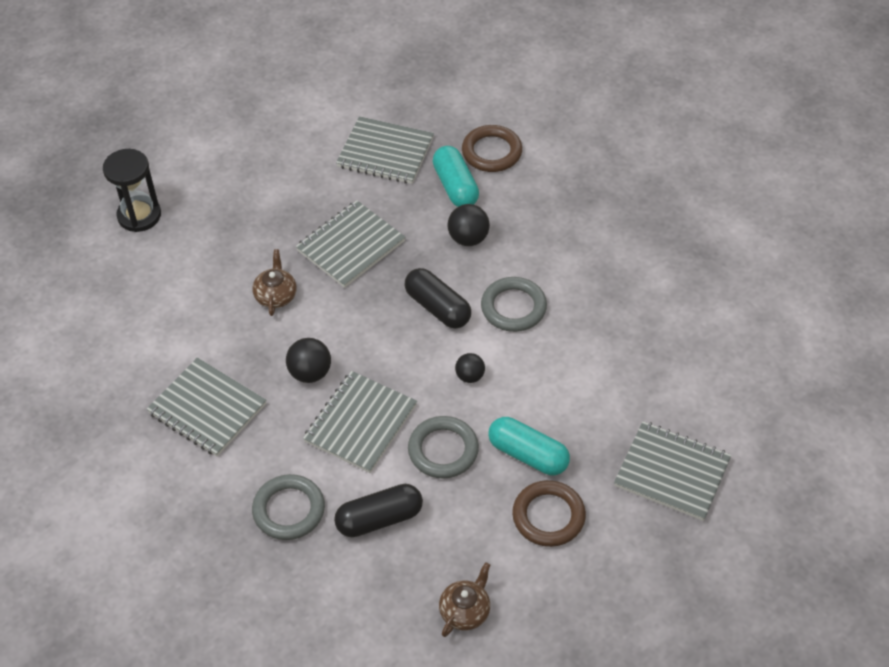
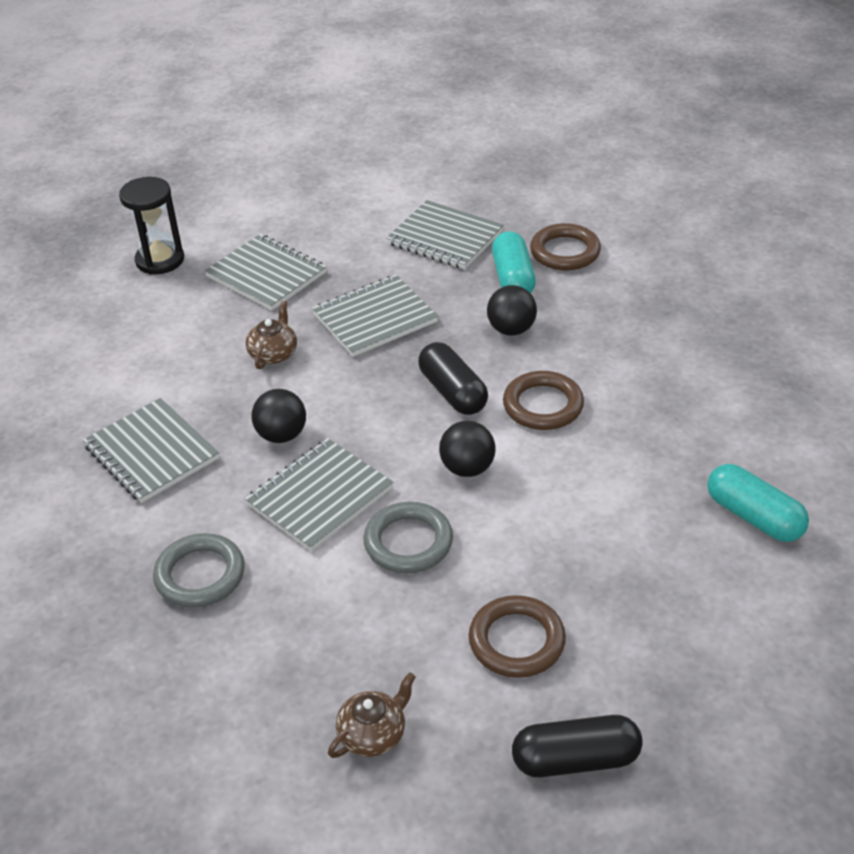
camera: 15 degrees right, 10 degrees down
black capsule [334,484,423,537] -> black capsule moved to [512,715,643,777]
black ball [455,353,485,383] -> black ball [439,421,495,477], size x1.51
grey ring [481,277,547,332] -> brown ring [503,371,584,430]
turquoise capsule [488,417,570,475] -> turquoise capsule moved to [707,464,809,542]
grey notebook [614,421,732,521] -> grey notebook moved to [204,234,326,310]

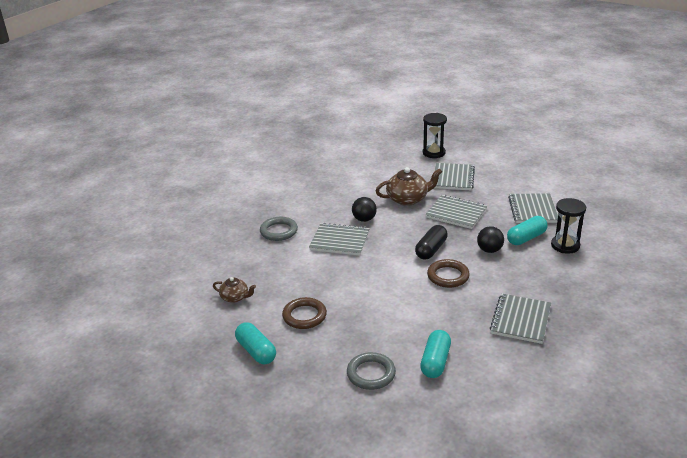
camera: 60 degrees right, 10 degrees down
grey notebook [83,398,219,503] -> grey notebook moved to [490,294,551,344]
brown teapot [246,301,297,369] -> brown teapot [376,167,442,206], size x1.71
grey ring [363,502,453,573] -> grey ring moved to [347,352,396,390]
black ball [439,421,495,477] -> none
black capsule [512,715,643,777] -> turquoise capsule [235,322,276,364]
brown ring [530,223,601,271] -> black hourglass [551,198,586,254]

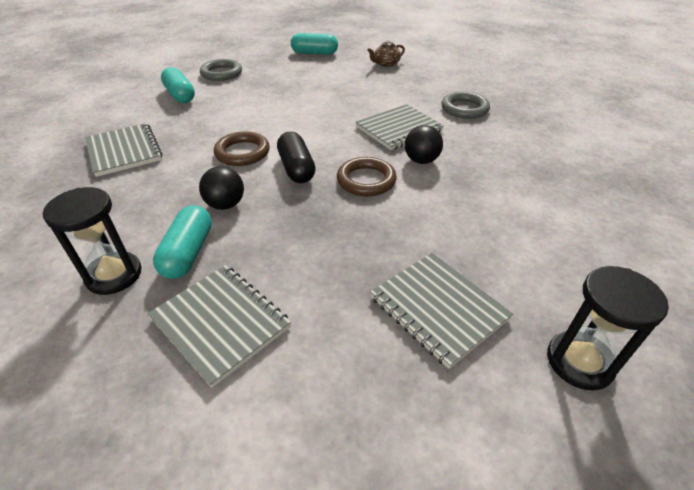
camera: 130 degrees right, 10 degrees up
brown ring [282,297,327,329] -> brown ring moved to [337,157,397,196]
brown teapot [376,167,442,206] -> none
grey notebook [425,195,487,229] -> none

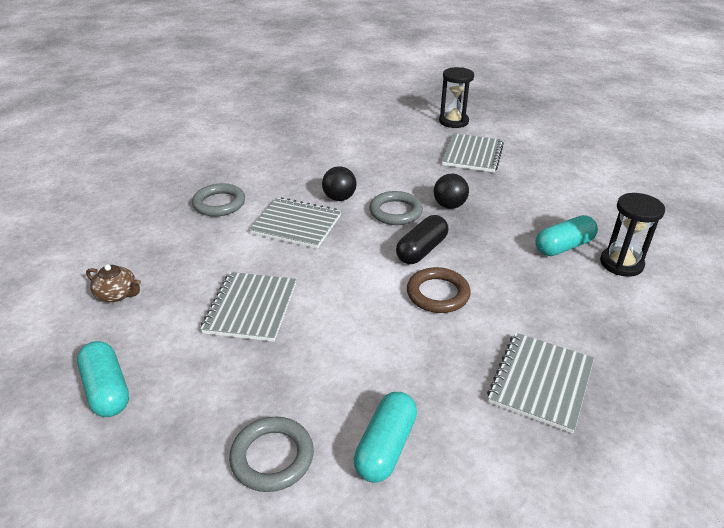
camera: 125 degrees left, 5 degrees down
grey notebook [147,265,291,388] -> grey notebook moved to [201,272,296,342]
black ball [199,166,244,210] -> black ball moved to [434,174,469,209]
brown ring [337,157,397,196] -> grey ring [369,191,423,225]

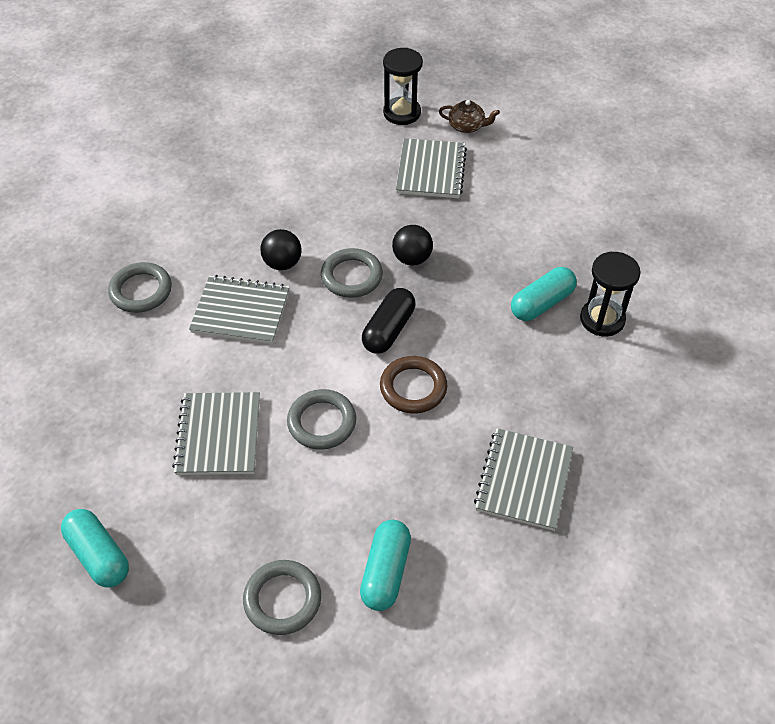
camera: 10 degrees left, 15 degrees up
brown teapot [86,264,141,302] -> brown teapot moved to [439,100,500,133]
none -> grey ring [287,389,356,450]

